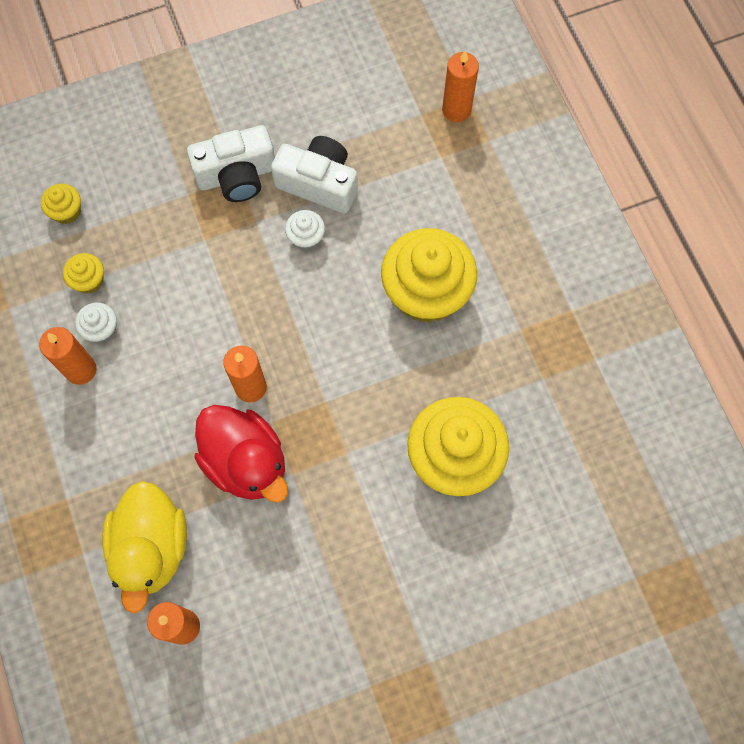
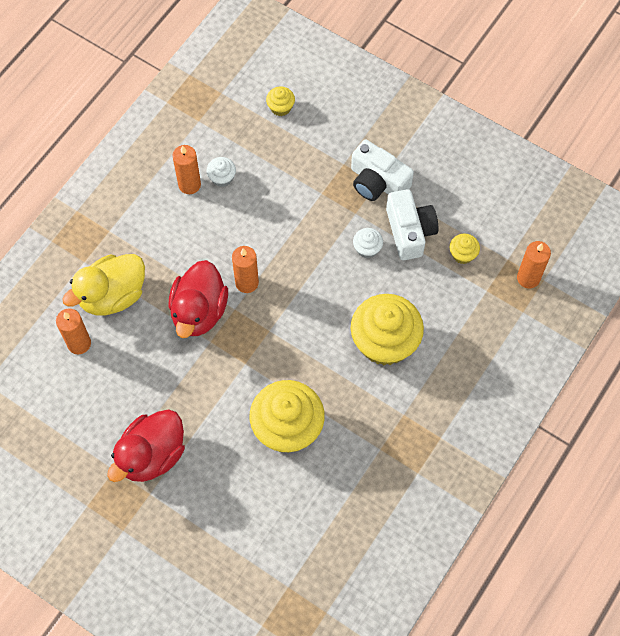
camera: 55 degrees right, 5 degrees down
yellow cupcake [63,253,104,294] -> yellow cupcake moved to [450,234,480,264]
none -> red duck [107,409,185,482]

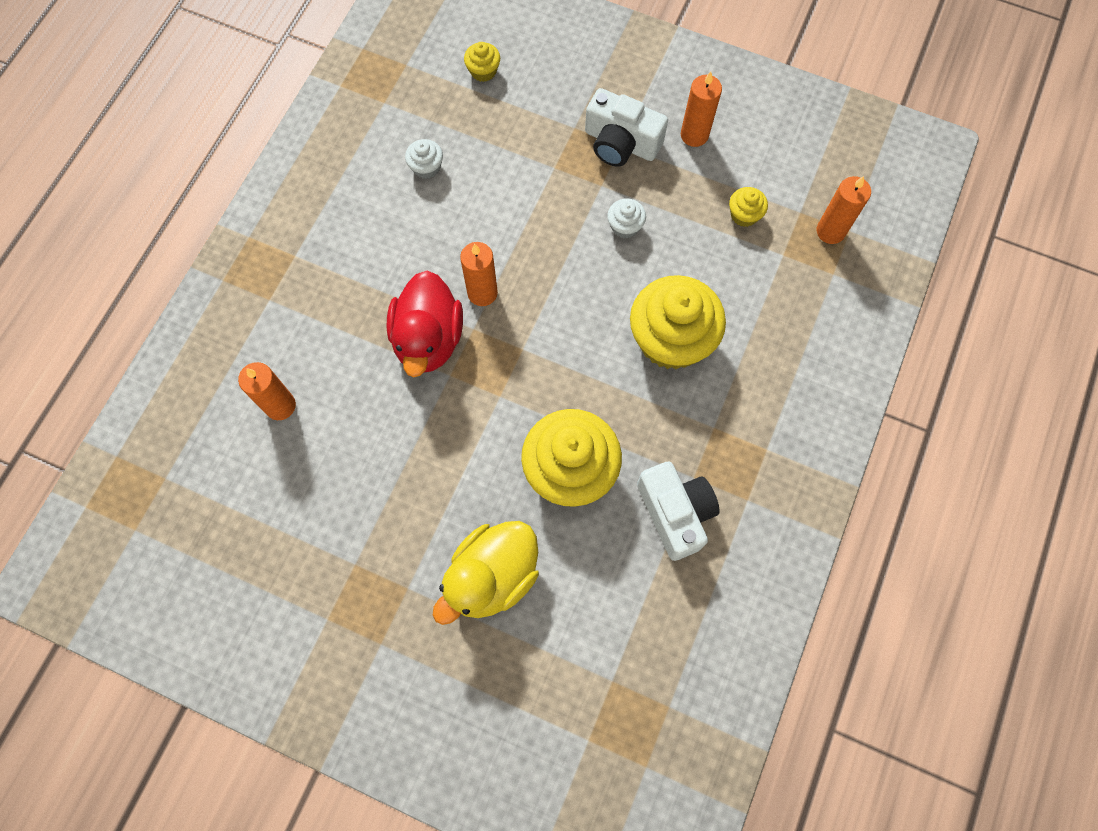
camera: 10 degrees left, 5 degrees up
yellow duck [62,254,145,316] -> yellow duck moved to [433,521,539,625]
red duck [107,409,185,482] -> none
orange candle [173,145,201,194] -> orange candle moved to [681,72,722,147]
white camera [386,189,438,260] -> white camera moved to [637,462,720,561]

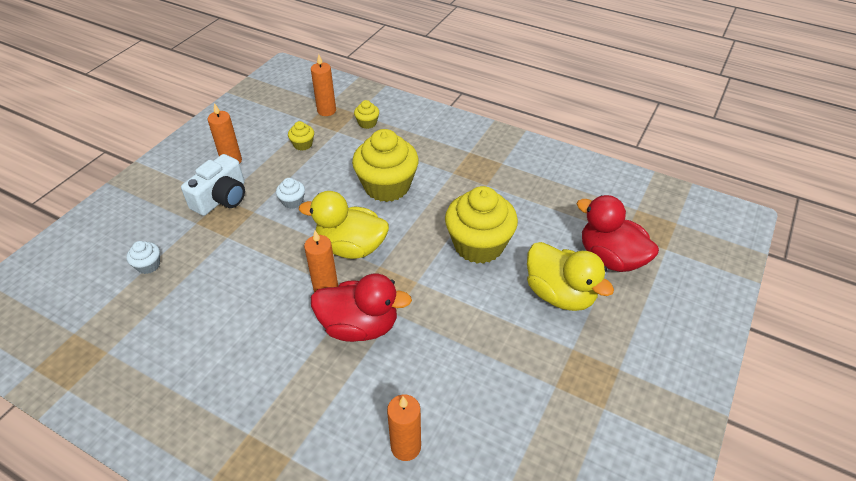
camera: 85 degrees left, 25 degrees down
white cupcake [405,139,443,179] -> white cupcake moved to [126,241,160,274]
yellow cupcake [464,42,500,82] -> yellow cupcake moved to [354,100,379,129]
white camera [637,462,720,561] -> none
none -> yellow duck [299,191,389,259]
none -> red duck [577,195,659,272]

